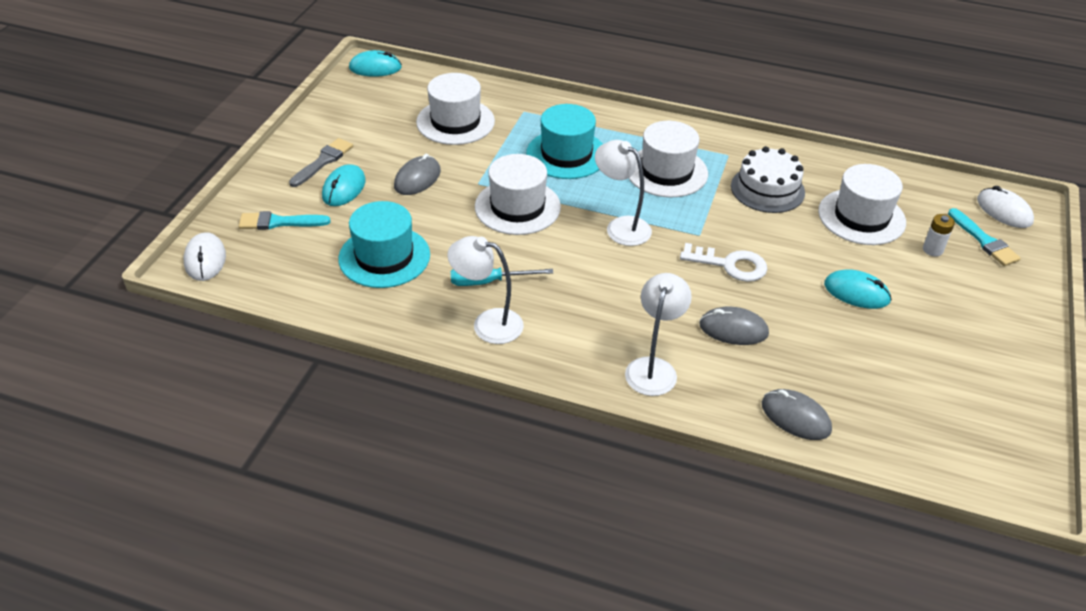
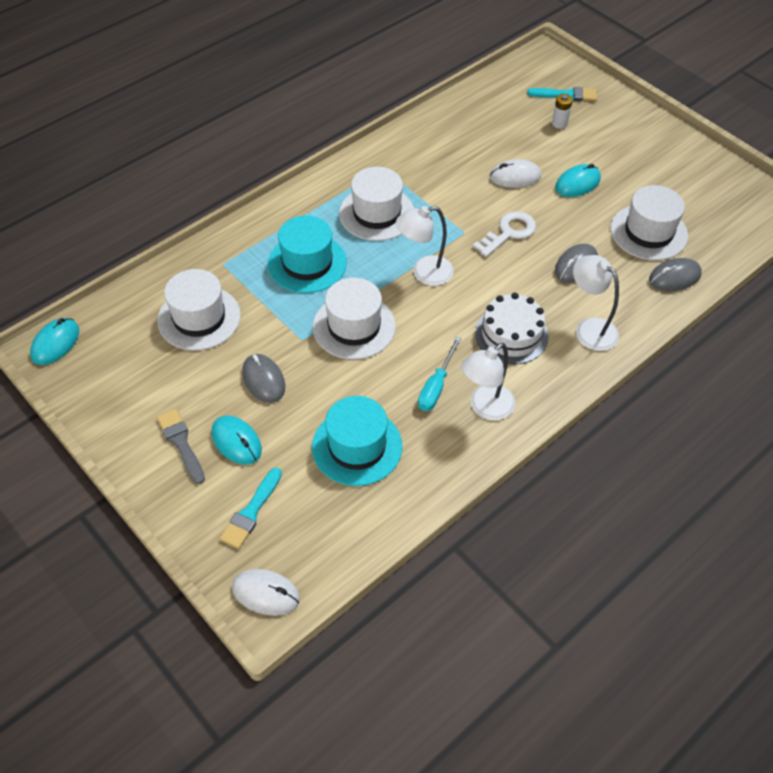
camera: 60 degrees left, 10 degrees up
white cake [731,146,805,213] -> white cake moved to [475,293,549,364]
white hat [818,164,906,245] -> white hat moved to [611,185,688,260]
white mouse [977,186,1034,228] -> white mouse moved to [490,159,541,188]

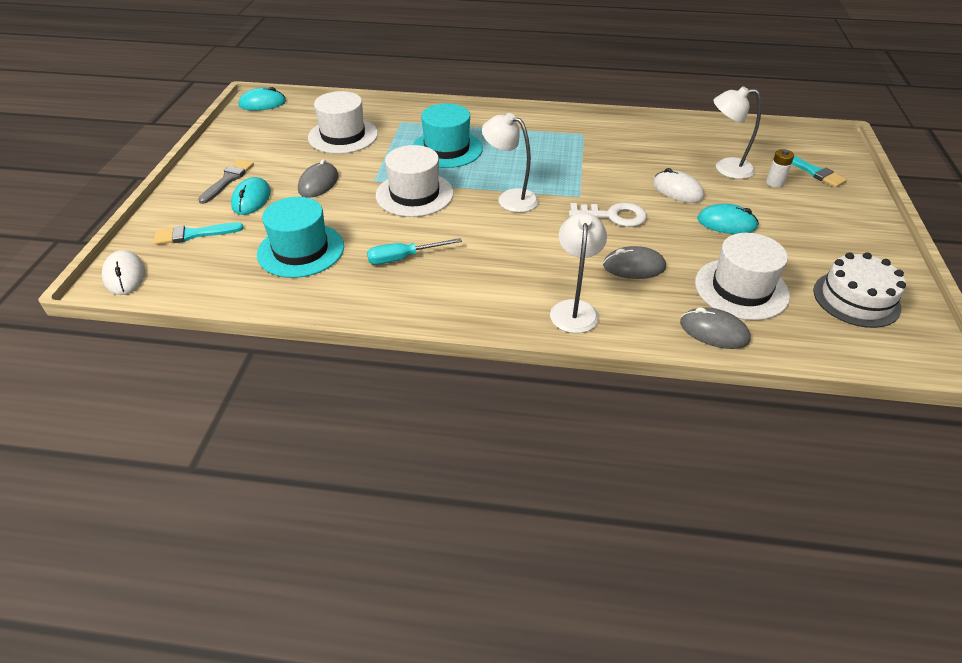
camera: 50 degrees right, 10 degrees down
white hat [339,167,414,241] -> none
white lamp [461,343,515,421] -> white lamp moved to [714,86,761,179]
white cake [475,293,549,364] -> white cake moved to [813,252,906,328]

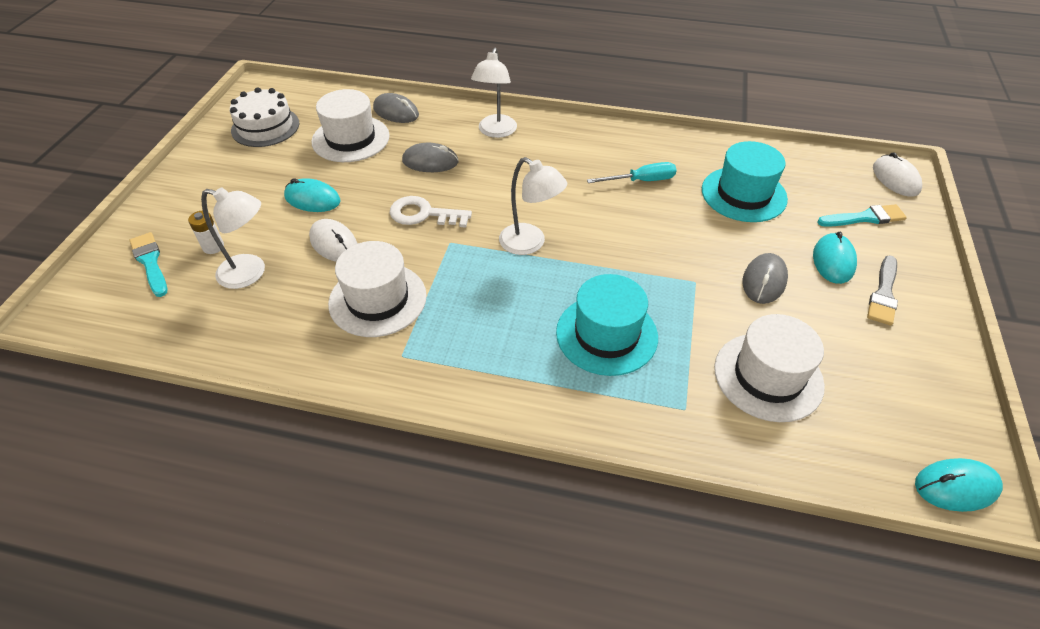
camera: 175 degrees left, 5 degrees up
white hat [376,145,454,217] -> white hat moved to [328,241,427,337]

